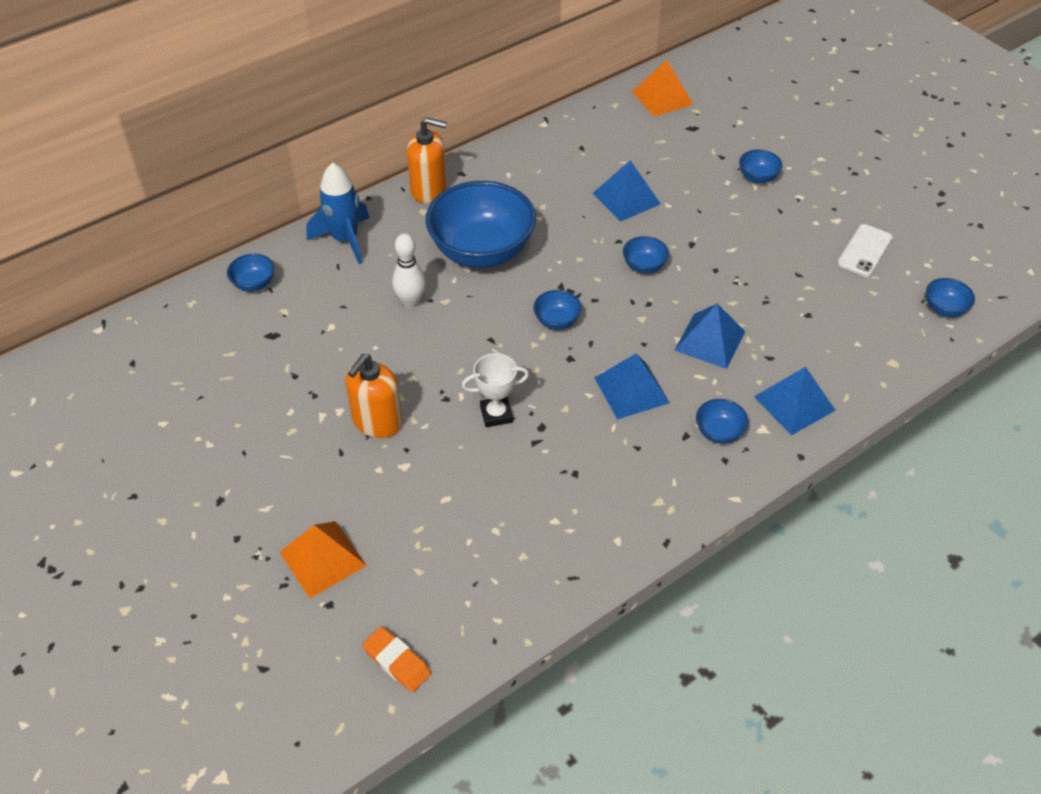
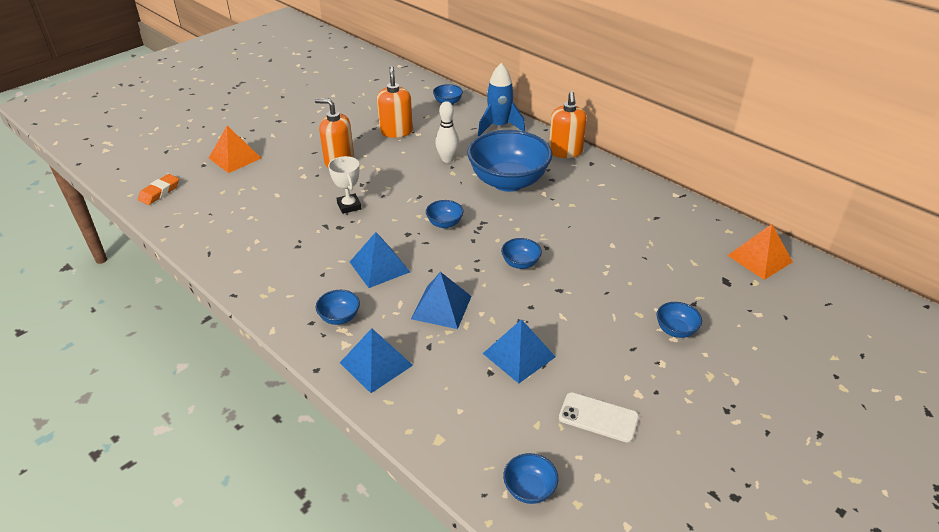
camera: 80 degrees right, 10 degrees down
blue pyramid [593,160,661,222] -> blue pyramid moved to [483,319,556,384]
none -> orange soap dispenser [377,66,413,138]

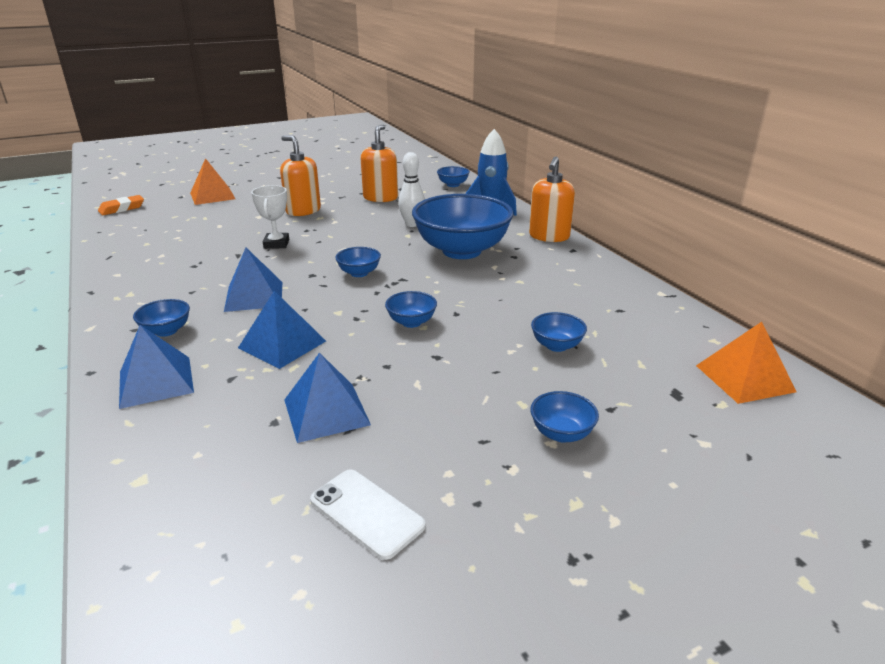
camera: 20 degrees right, 10 degrees down
blue bowl [503,453,558,504] -> blue bowl moved to [531,312,587,352]

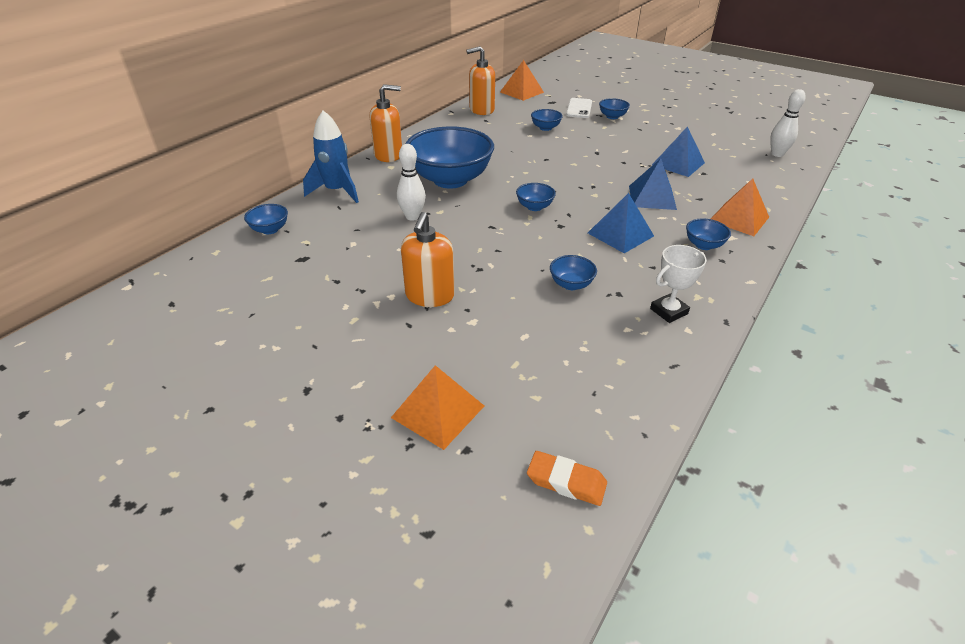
camera: 120 degrees left, 10 degrees up
blue pyramid [119,325,194,409] -> orange pyramid [711,179,769,236]
white trophy [251,185,289,249] -> white trophy moved to [650,245,707,323]
white phone [310,470,426,560] -> white phone moved to [566,98,592,118]
orange soap dispenser [360,125,398,202] -> orange soap dispenser moved to [466,46,495,115]
blue bowl [385,291,437,328] -> blue bowl moved to [550,255,597,290]
none -> white bowling pin [770,89,806,157]

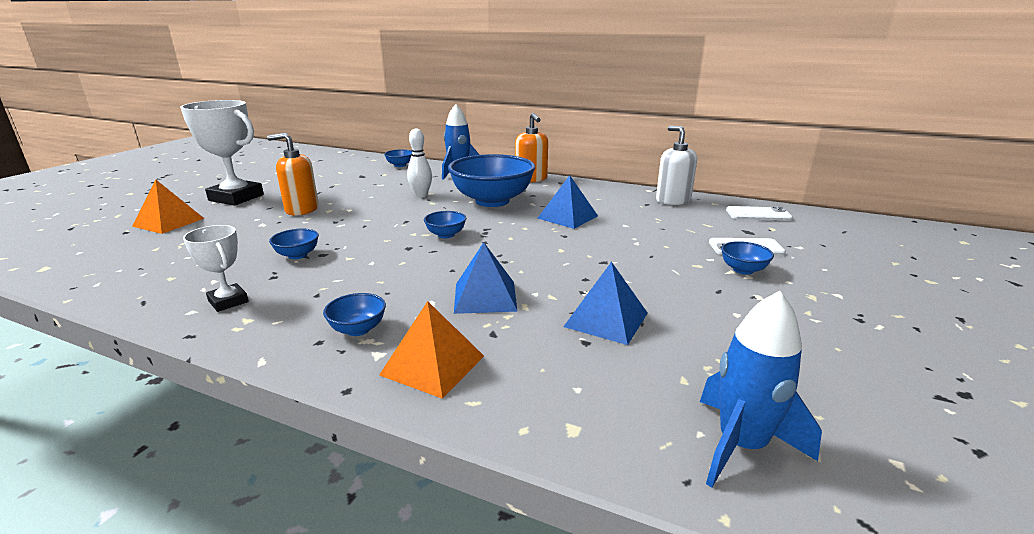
camera: 80 degrees right, 15 degrees down
orange soap dispenser [466,46,495,115] -> white soap dispenser [656,126,697,205]
orange pyramid [500,60,544,101] -> white phone [726,206,793,221]
orange eraser [527,451,607,506] -> none
blue bowl [531,109,563,131] -> none
blue pyramid [588,193,654,253] -> blue pyramid moved to [537,175,598,229]
white bowling pin [770,89,806,157] -> blue rocket [700,291,822,487]
none -> white trophy [180,100,264,206]

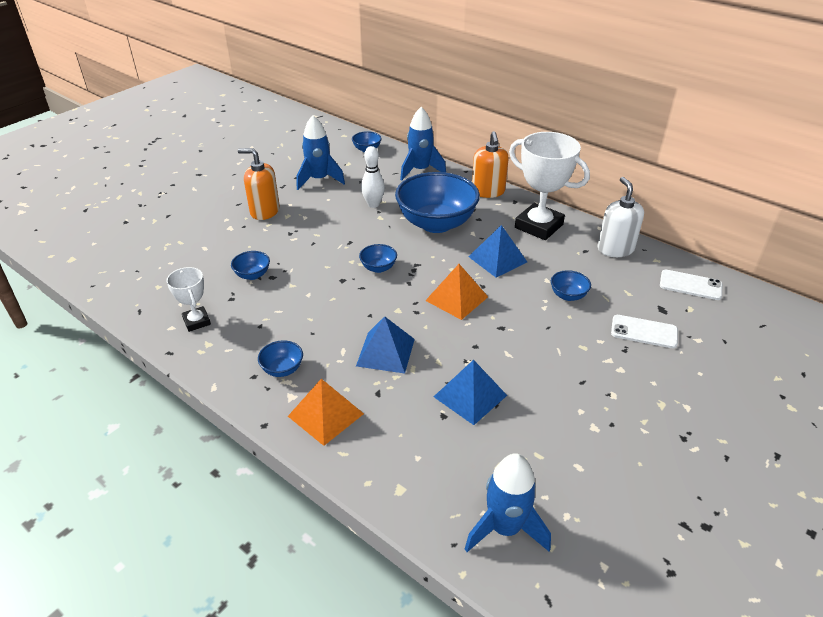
camera: 15 degrees right, 15 degrees up
orange pyramid [132,179,205,234] -> orange pyramid moved to [425,264,488,320]
white trophy [180,100,264,206] -> white trophy moved to [509,132,590,240]
blue bowl [721,241,774,275] -> blue bowl moved to [551,270,591,301]
none -> blue rocket [297,115,345,190]

